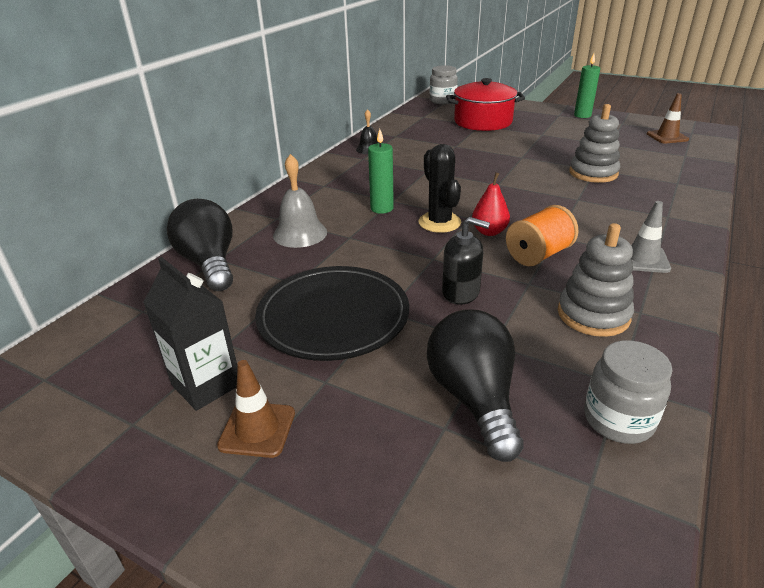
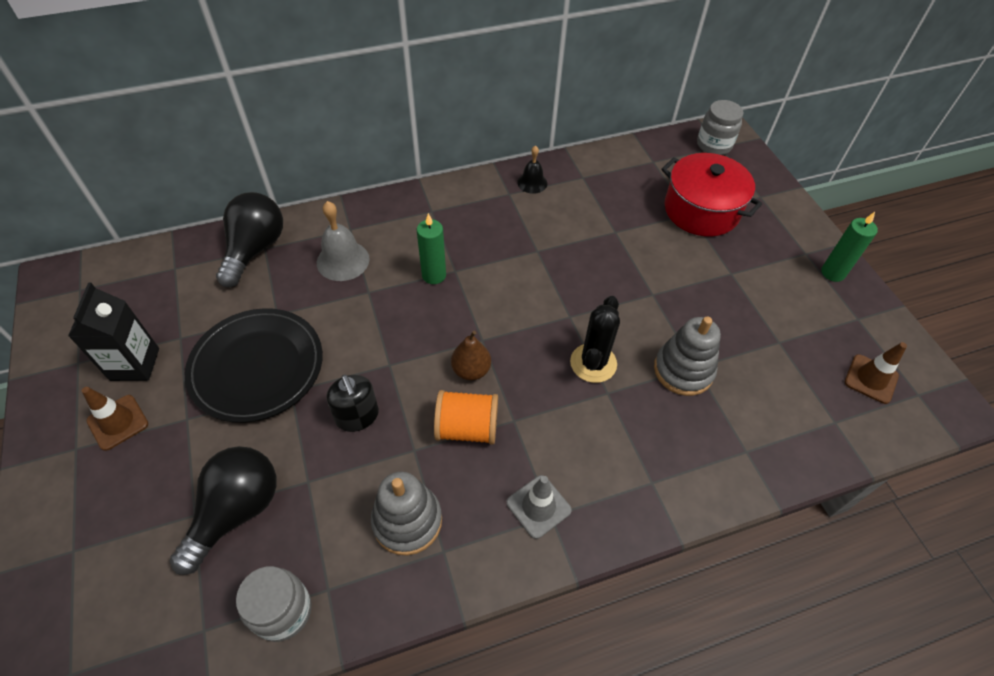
camera: 40 degrees right, 20 degrees up
black cactus [418,144,461,233] -> black cactus moved to [570,296,620,383]
red pear [472,173,510,236] -> brown pear [451,331,491,380]

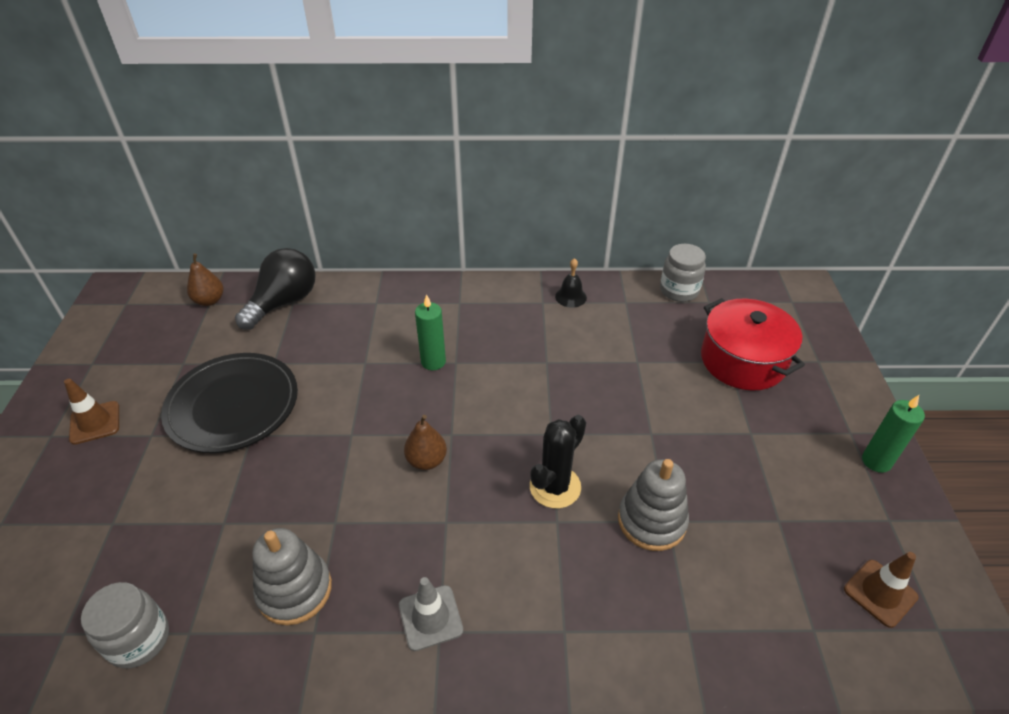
camera: 20 degrees right, 10 degrees down
black carton [68,282,159,381] -> none
black light bulb [170,446,277,575] -> none
grey bell [317,201,370,281] -> none
black soap dispenser [327,374,379,432] -> none
orange spool [434,390,498,445] -> none
grey jar [697,100,743,155] -> grey jar moved to [660,244,706,302]
none -> brown pear [187,253,223,306]

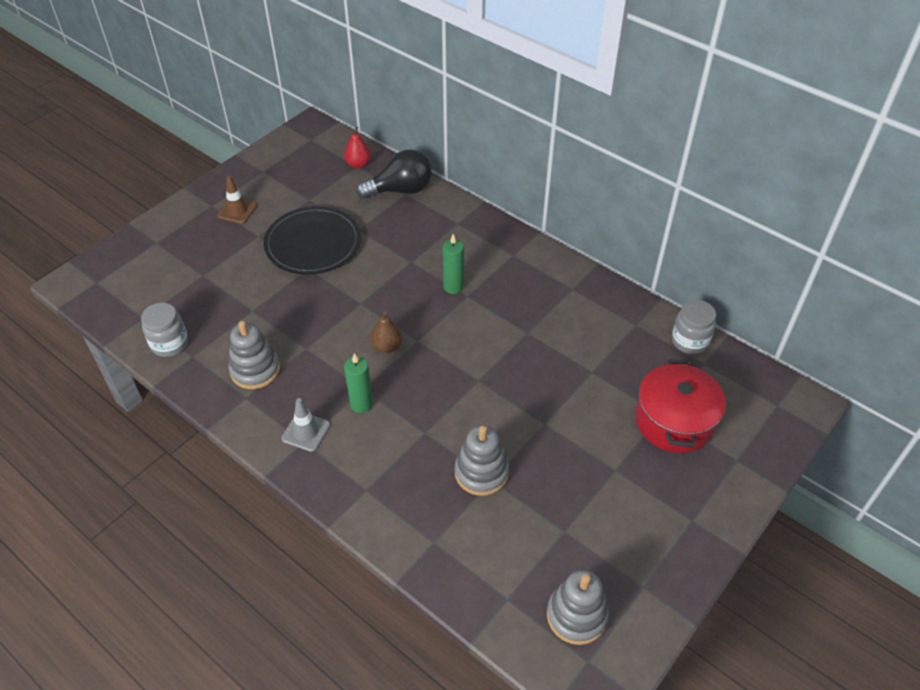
camera: 40 degrees right, 5 degrees up
brown pear [187,253,223,306] -> red pear [344,127,371,168]
black cactus [530,415,586,508] -> none
black bell [555,258,587,308] -> none
brown traffic cone [844,552,918,628] -> grey stacking toy [547,570,609,645]
green candle [862,395,925,473] -> green candle moved to [344,353,373,413]

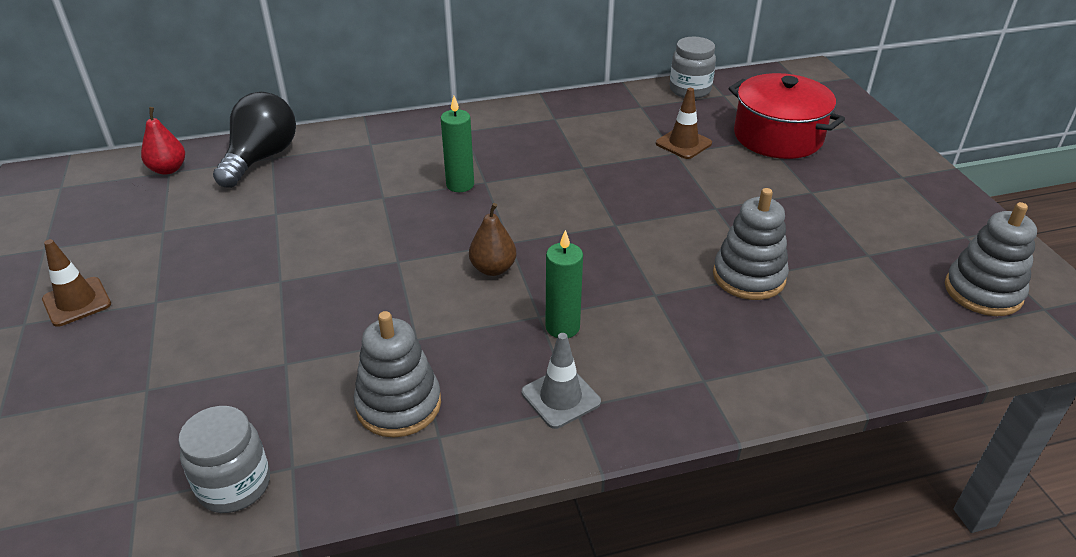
camera: 55 degrees left, 10 degrees down
black plate [264,206,361,275] -> none
none -> brown traffic cone [656,88,712,159]

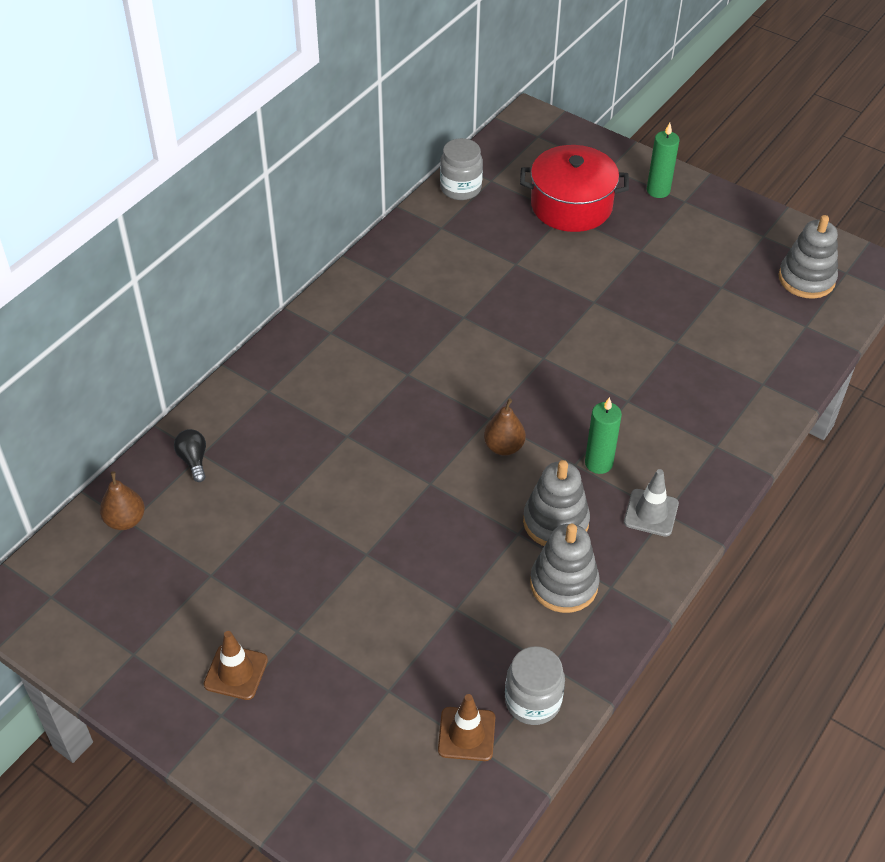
camera: 40 degrees left, 10 degrees up
red pear [141,107,185,175] -> brown pear [100,471,145,530]
black light bulb [213,92,296,188] -> black light bulb [174,429,206,482], size x0.48
green candle [441,96,474,192] -> green candle moved to [647,123,680,198]
brown traffic cone [656,88,712,159] -> brown traffic cone moved to [438,694,495,761]
grey stacking toy [713,188,789,300] -> grey stacking toy moved to [523,460,590,546]

